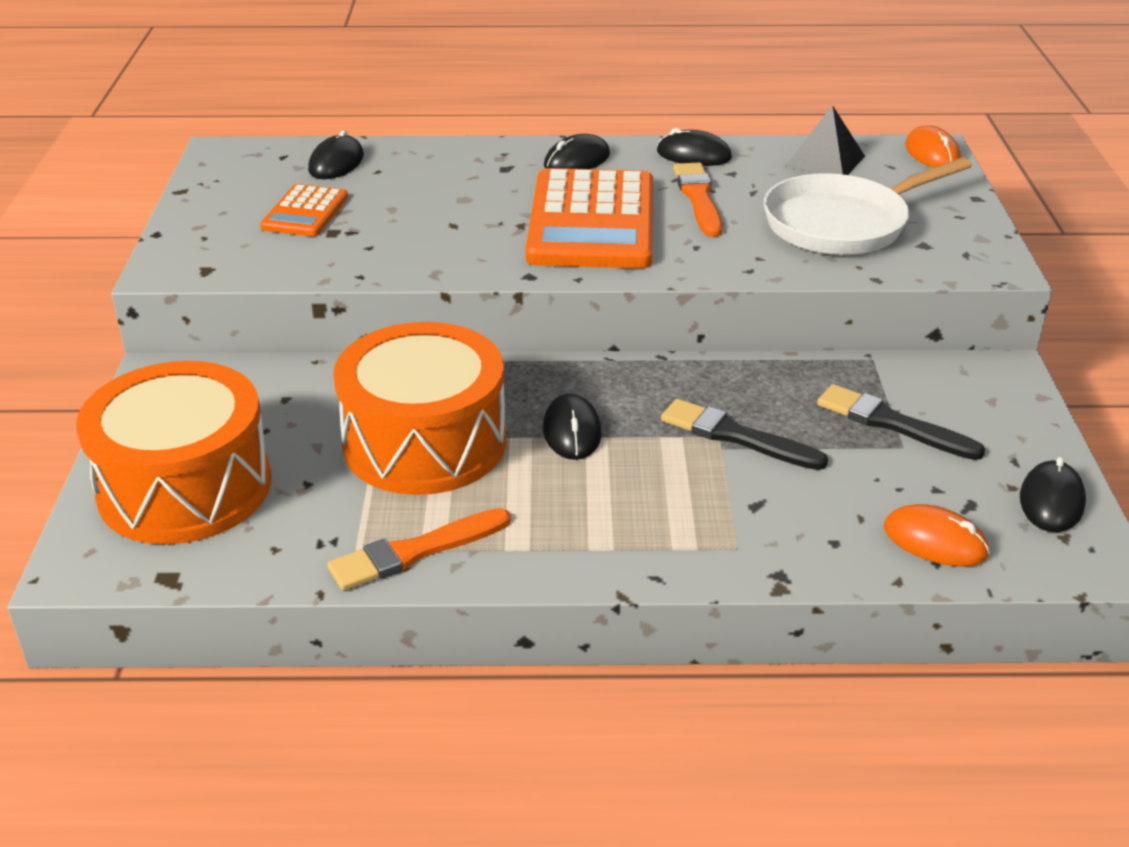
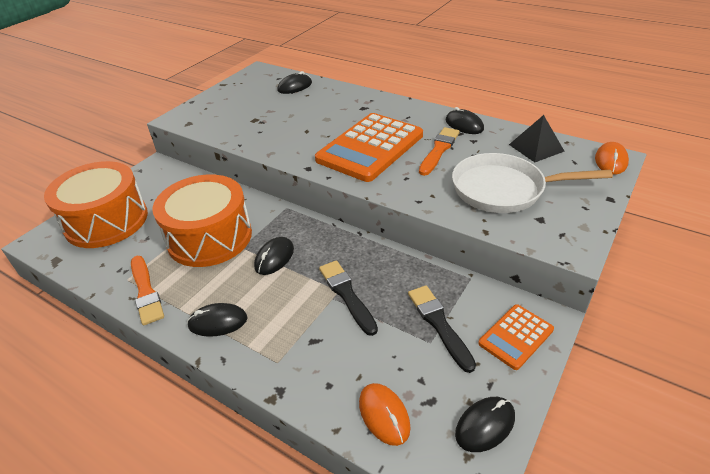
camera: 35 degrees right, 5 degrees up
orange calculator [260,184,348,237] -> orange calculator moved to [478,304,554,370]
orange brush [327,508,511,591] -> orange brush turned 120 degrees counterclockwise [131,256,164,325]
black mouse [544,134,610,169] -> black mouse moved to [187,303,248,337]

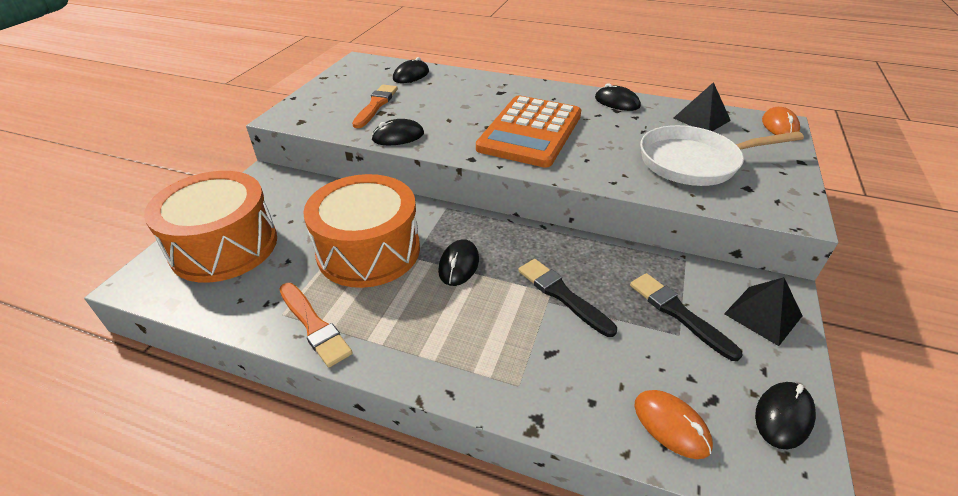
camera: 15 degrees left, 0 degrees up
black mouse [187,303,248,337] -> black mouse moved to [371,119,424,145]
orange brush [419,127,460,176] -> orange brush moved to [352,85,398,128]
orange calculator [478,304,554,370] -> black pyramid [724,277,802,346]

